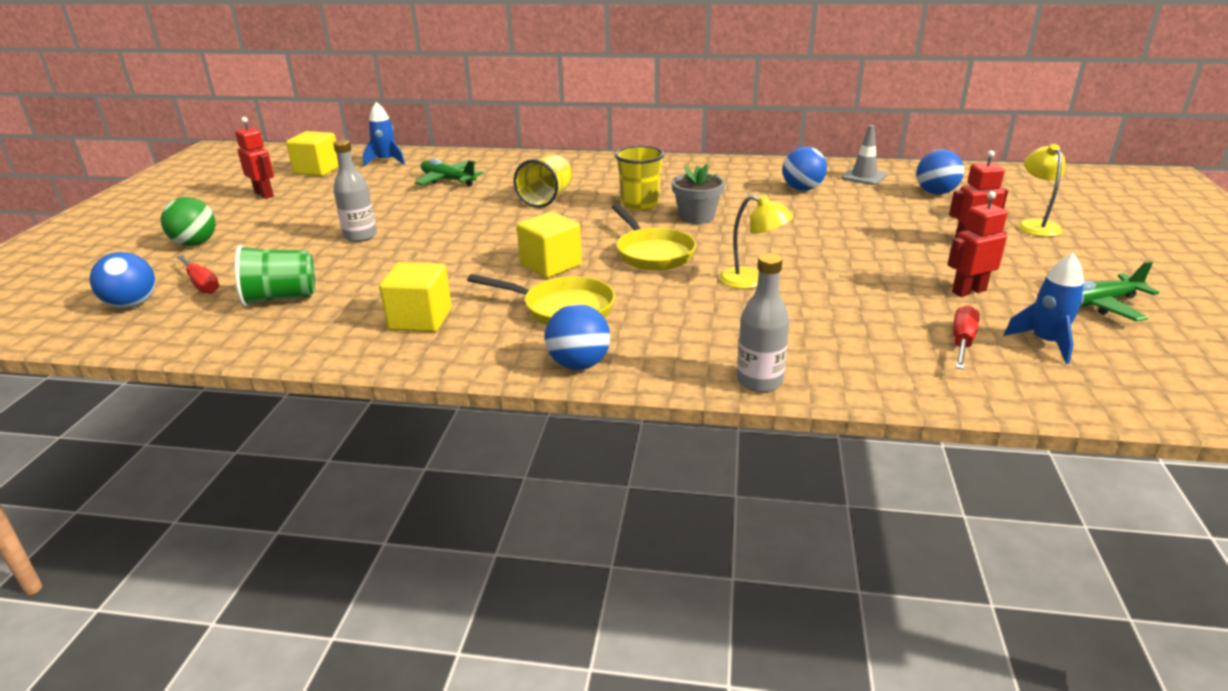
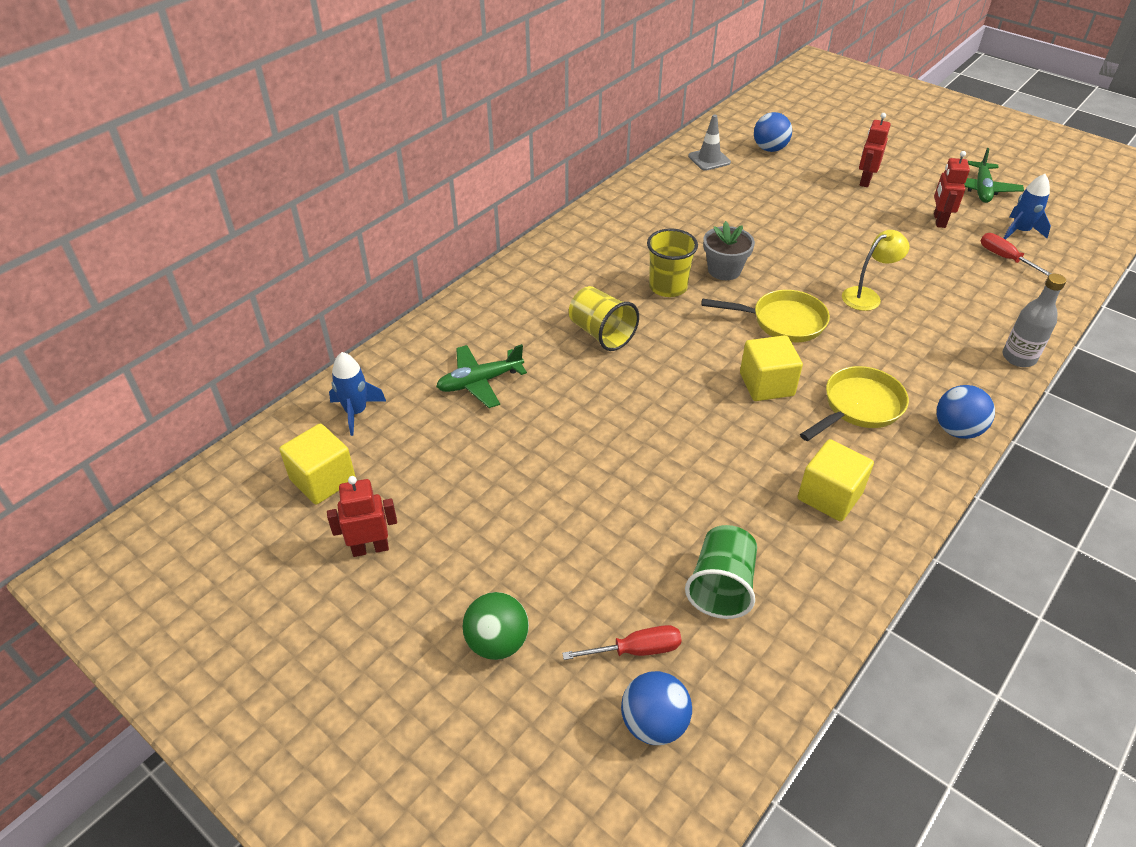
camera: 60 degrees left, 15 degrees up
grey bottle [333,140,377,242] -> none
blue ball [782,146,827,191] -> none
yellow lamp [1018,144,1065,237] -> none

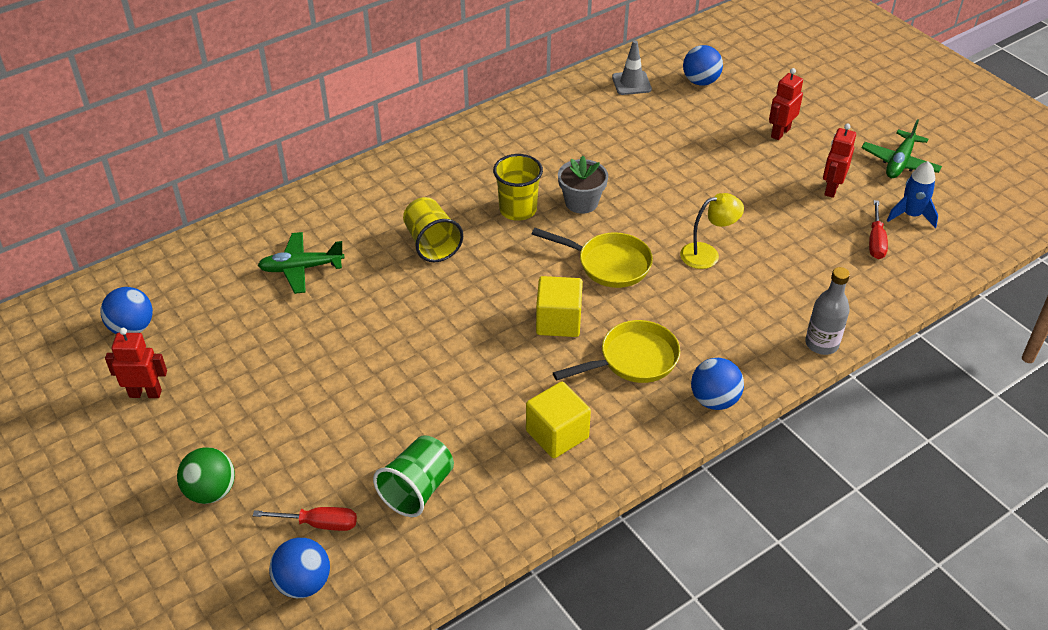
camera: 15 degrees right, 0 degrees up
yellow cube [279,423,356,505] -> blue ball [101,287,153,334]
blue rocket [329,352,386,436] -> none
red screwdriver [981,233,1052,276] -> red screwdriver turned 150 degrees counterclockwise [869,200,888,259]

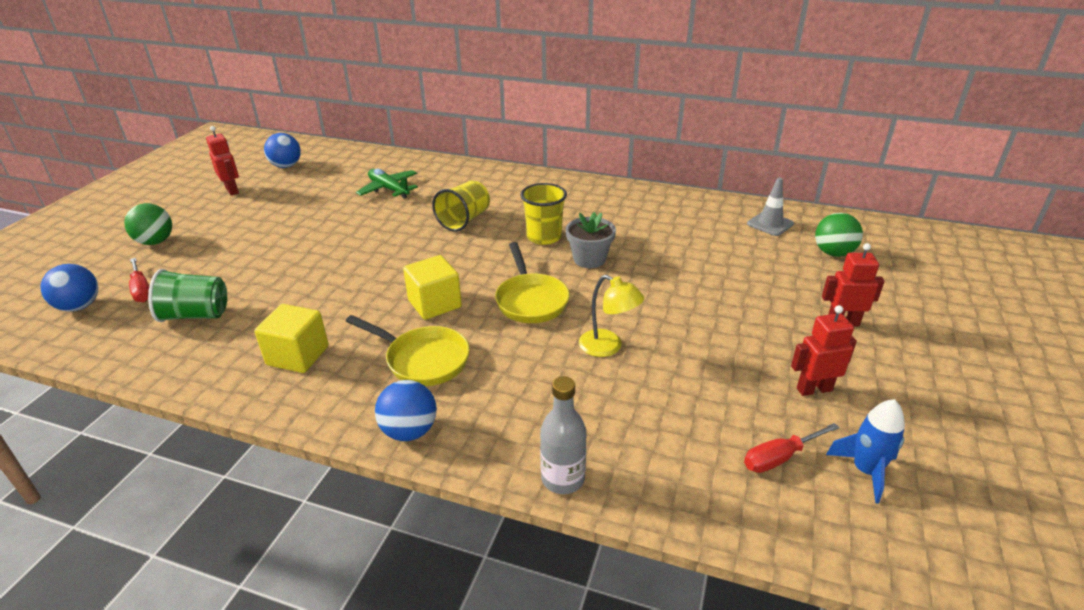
camera: 55 degrees right, 10 degrees down
blue ball [683,45,723,86] -> green ball [815,213,863,257]
green plane [861,119,942,178] -> none

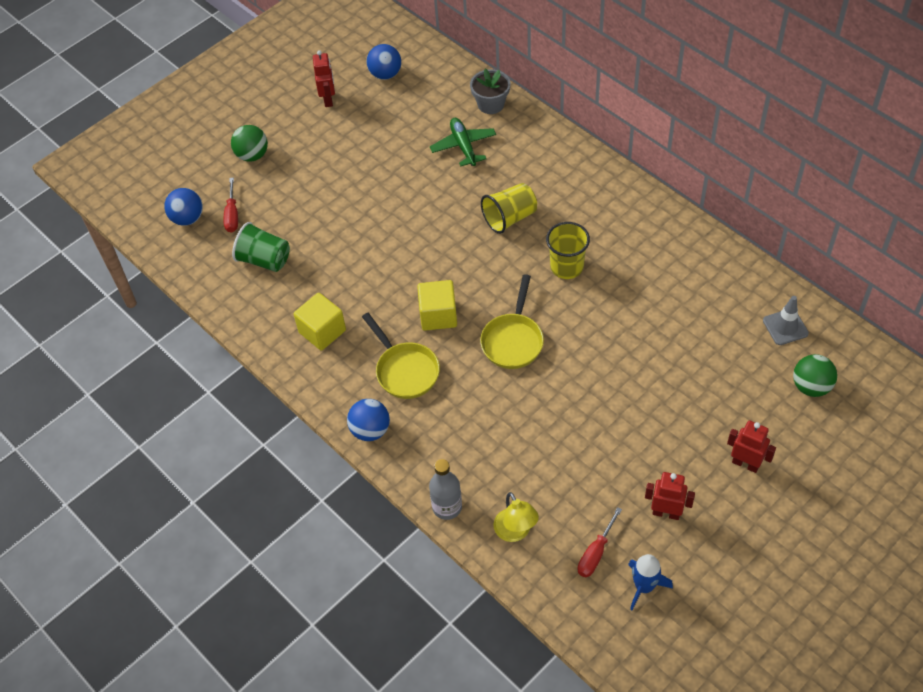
camera: 30 degrees right, 20 degrees up
grey flower pot [566,212,616,268] -> grey flower pot moved to [470,69,510,114]
yellow lamp [579,275,644,357] -> yellow lamp moved to [494,492,539,542]
red screwdriver [744,423,839,473] -> red screwdriver turned 60 degrees counterclockwise [578,507,622,577]

